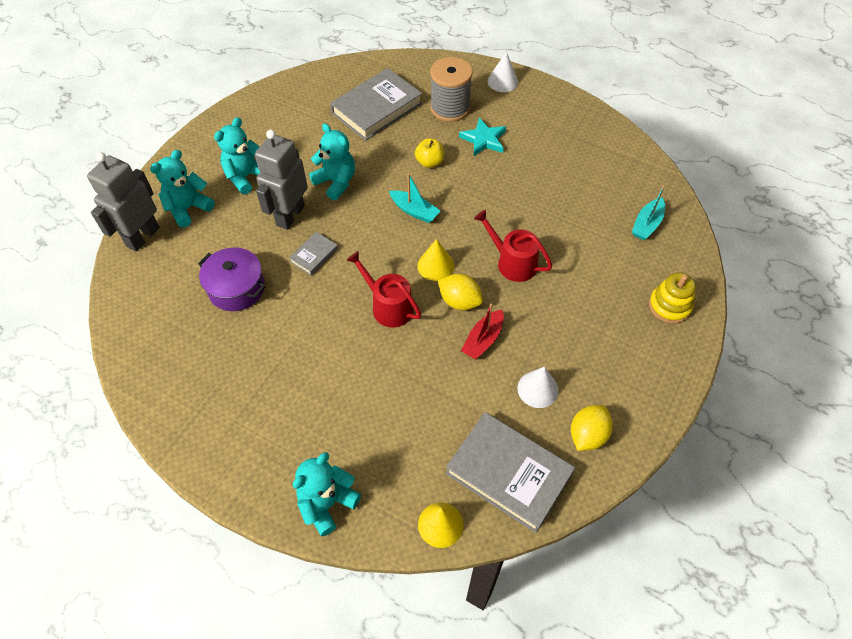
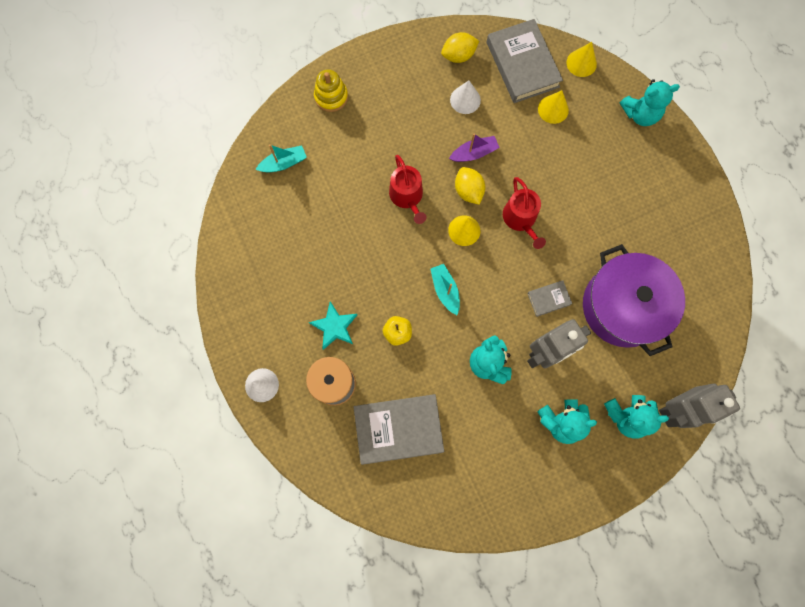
camera: 145 degrees left, 20 degrees up
purple pot [198,247,266,311] -> purple pot [583,244,685,356], size x1.68
red boat [461,304,504,360] -> purple boat [449,134,500,162]
none -> yellow cone [538,90,569,124]

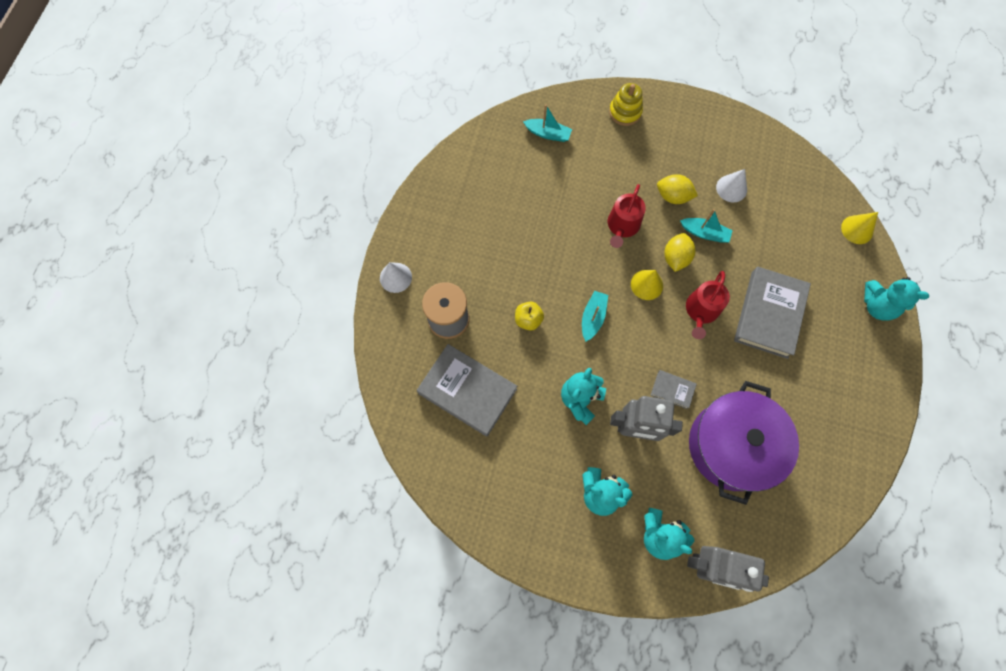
camera: 40 degrees right, 5 degrees down
turquoise star [309,301,358,350] -> none
yellow lemon [441,32,479,63] -> yellow lemon moved to [657,174,698,204]
purple boat [449,134,500,162] -> turquoise boat [680,209,733,243]
grey book [487,19,563,103] -> grey book moved to [734,267,811,359]
yellow cone [538,90,569,124] -> none

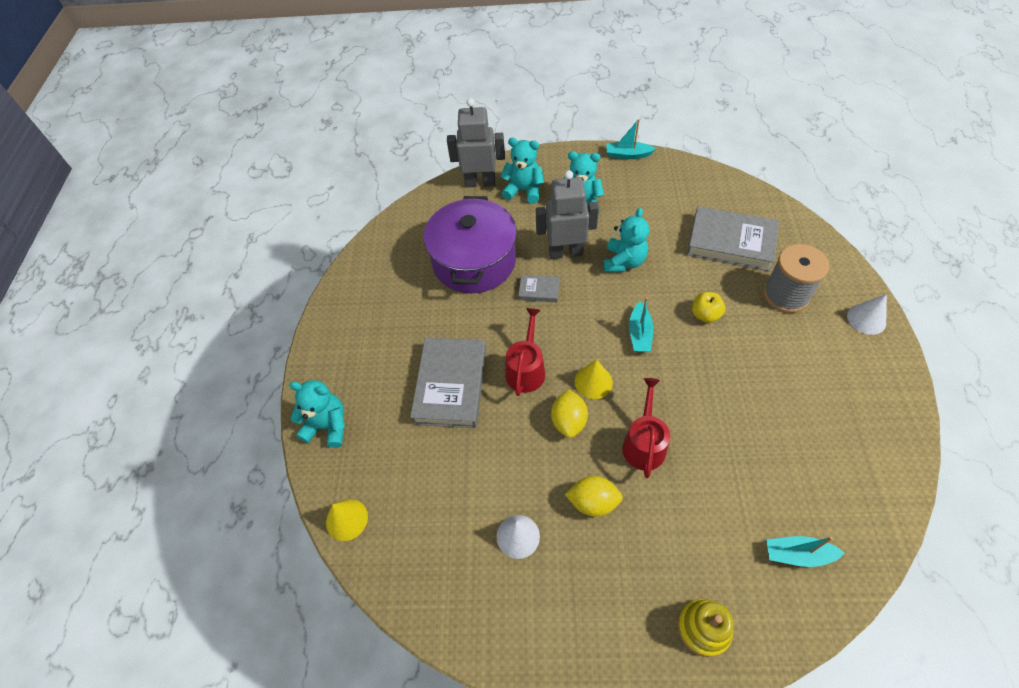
camera: 170 degrees right, 15 degrees down
turquoise boat [680,209,733,243] -> turquoise boat moved to [607,119,656,159]

